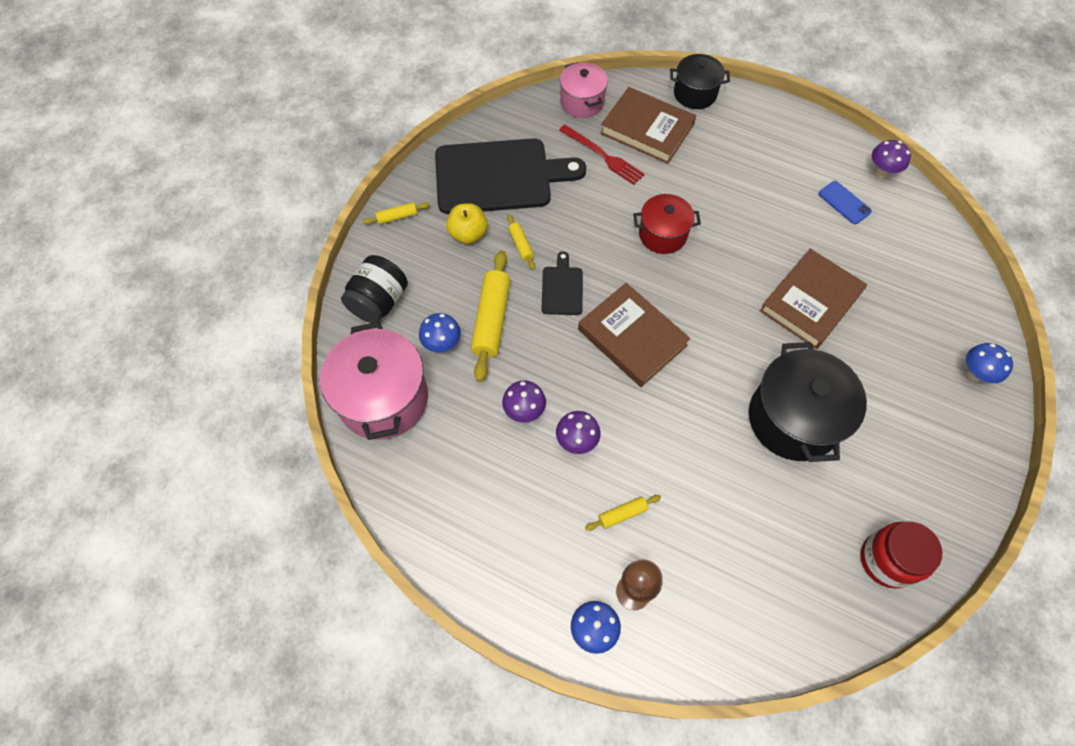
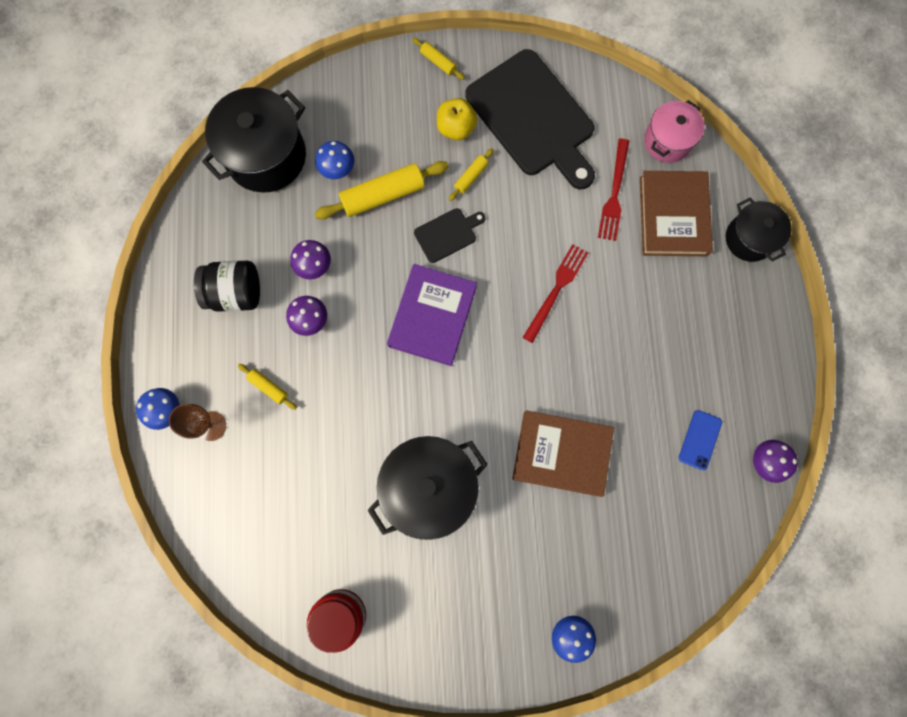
camera: 60 degrees right, 15 degrees up
pink pot [320,322,428,440] -> black pot [202,87,306,193]
black jar [341,255,408,323] -> black jar moved to [194,261,260,312]
brown book [578,283,691,387] -> purple book [387,264,477,366]
red pot [633,194,701,254] -> red fork [523,244,588,343]

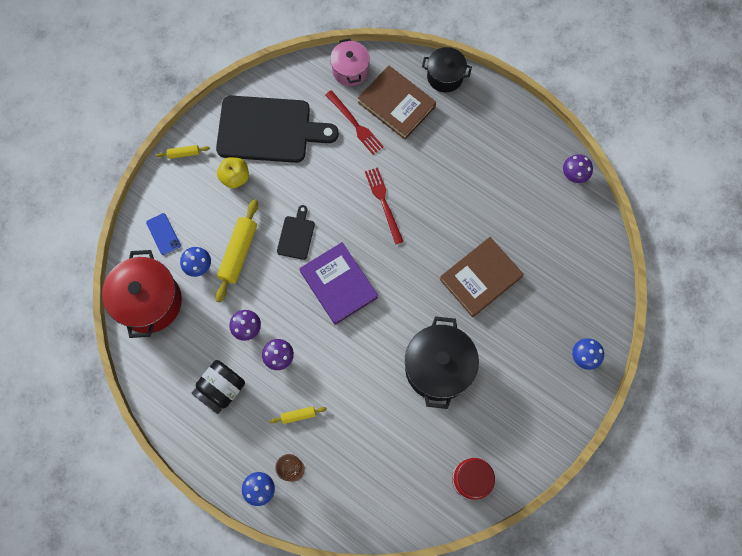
camera: 50 degrees left, 5 degrees down
black pot [202,87,306,193] -> red pot [102,250,182,338]
yellow rolling pin [449,148,494,201] -> none
blue phone [679,410,722,470] -> blue phone moved to [146,213,181,255]

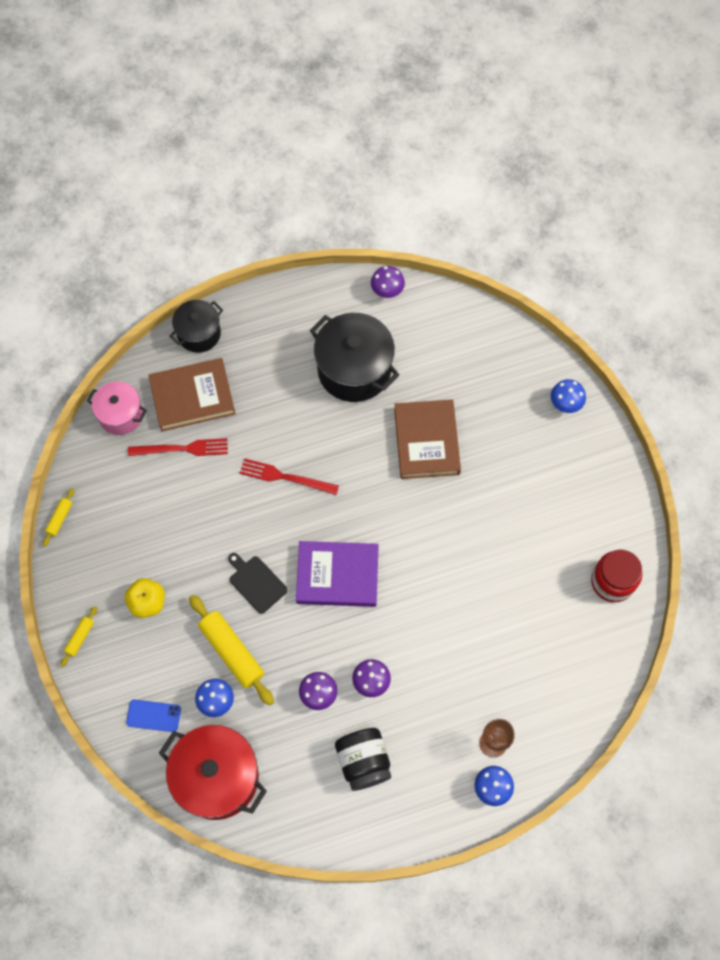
camera: 55 degrees left, 5 degrees down
black cutting board [216,95,339,163] -> none
yellow rolling pin [270,406,327,424] -> yellow rolling pin moved to [43,488,74,547]
black pot [405,316,479,409] -> black pot moved to [310,313,399,402]

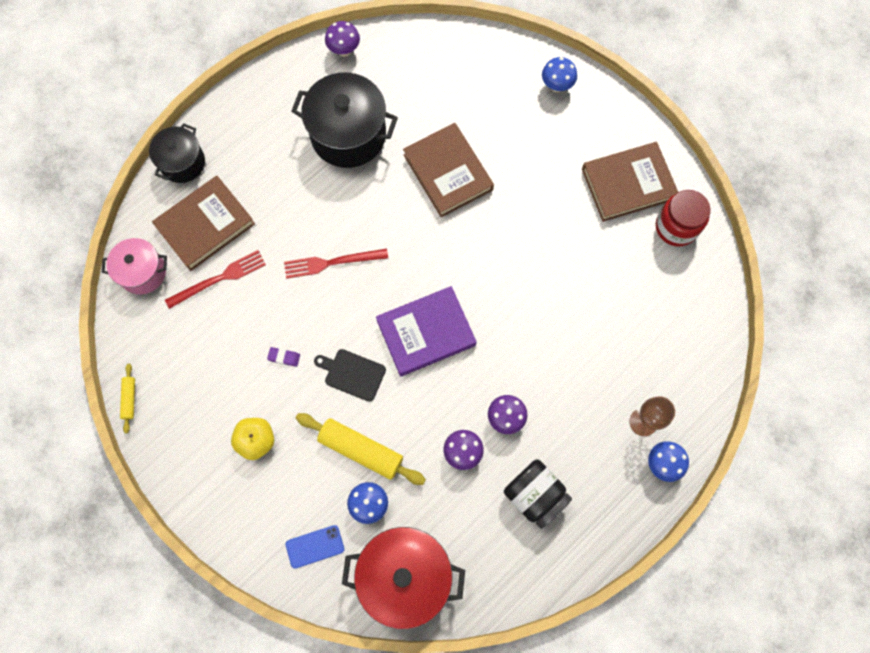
camera: 25 degrees left, 5 degrees up
yellow rolling pin [60,606,97,667] -> none
none -> purple eraser [267,347,300,367]
none -> brown book [582,142,678,222]

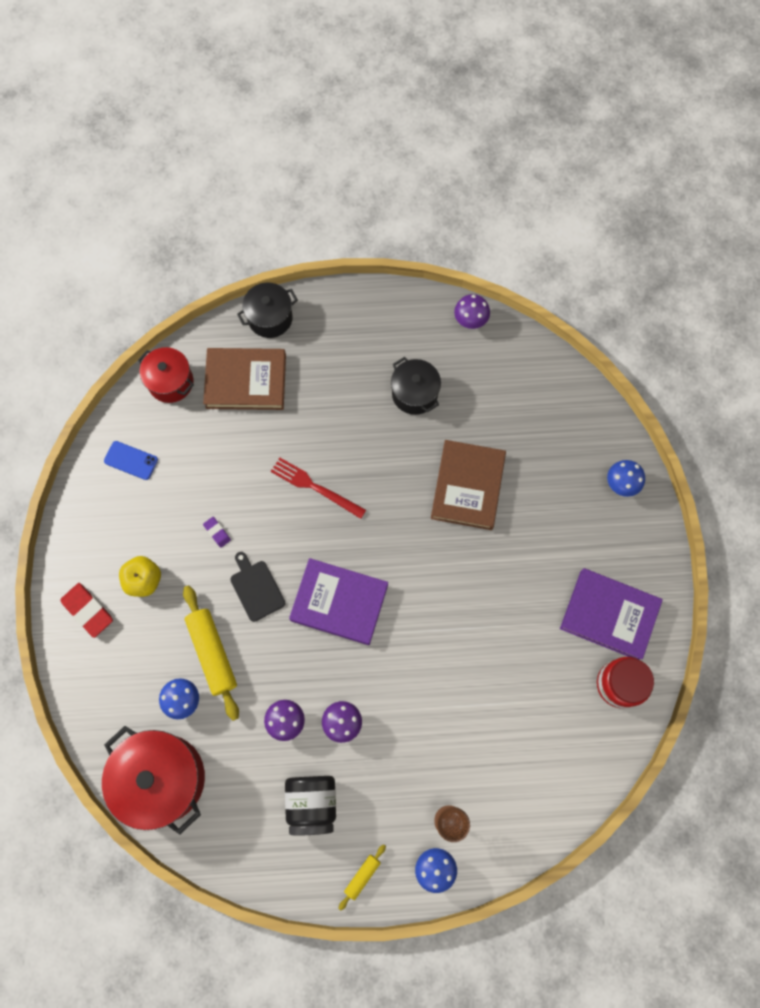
camera: 40 degrees right, 0 degrees up
pink pot [102,238,167,295] -> red pot [138,347,194,403]
yellow rolling pin [120,364,135,433] -> yellow rolling pin moved to [338,844,386,911]
red fork [165,250,266,309] -> none
blue phone [286,525,344,569] -> blue phone moved to [104,441,158,480]
black pot [291,72,398,168] -> black pot [391,357,441,415], size x0.60
brown book [582,142,678,222] -> purple book [560,568,663,660]
none -> red eraser [60,583,113,638]

